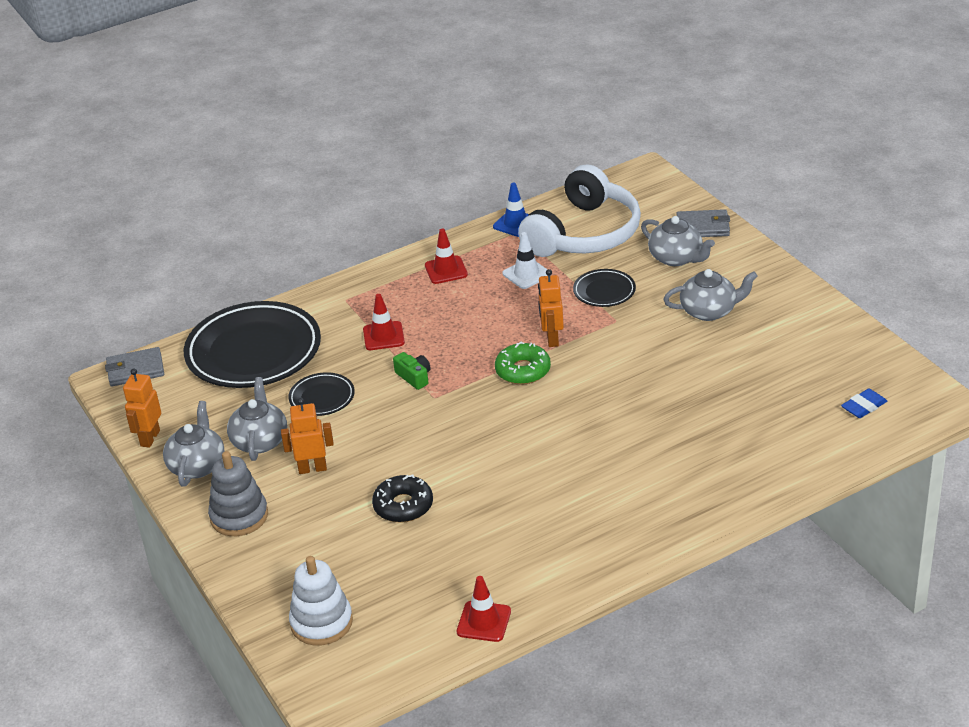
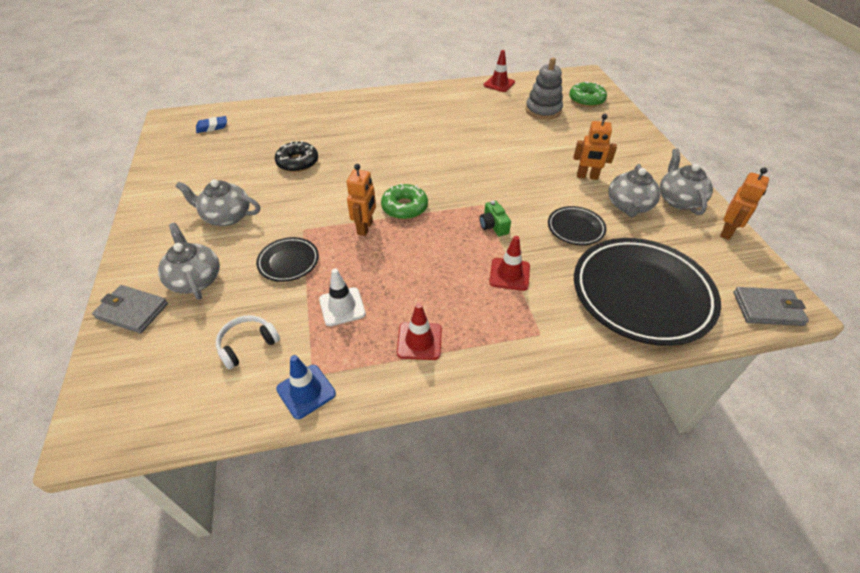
camera: 165 degrees left, 10 degrees up
grey teapot [163,401,224,486] -> grey teapot turned 150 degrees clockwise [660,148,713,215]
grey stacking toy [208,451,268,536] -> grey stacking toy moved to [526,57,563,120]
white stacking toy [289,556,353,646] -> green donut [569,81,607,107]
black donut [372,474,433,523] -> black donut moved to [275,141,318,172]
white headphones [518,164,641,257] -> white headphones [216,315,280,370], size x0.41

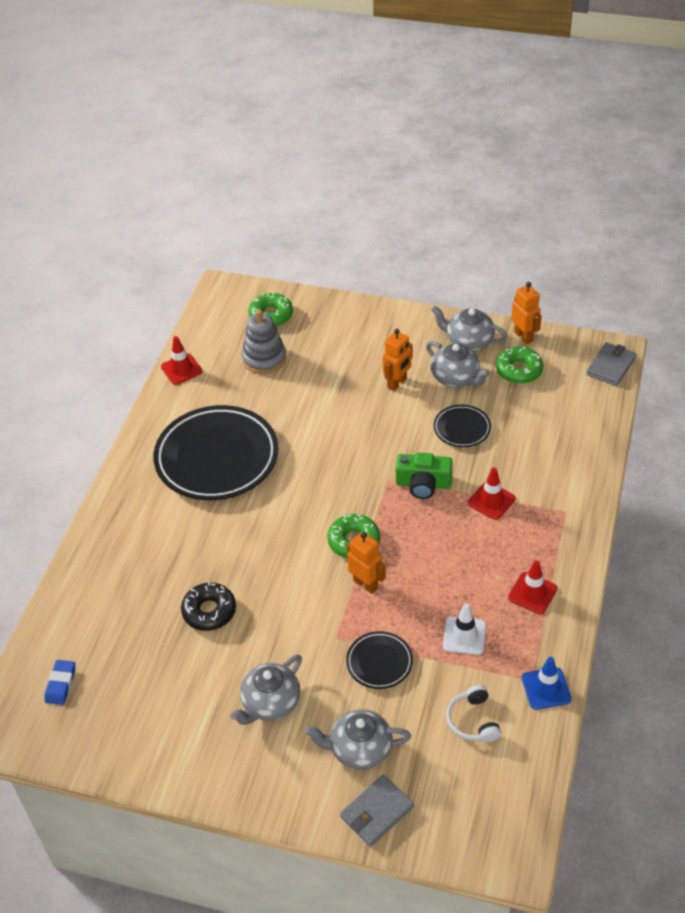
camera: 60 degrees left, 0 degrees up
green camera [480,201,511,236] -> green camera [396,453,453,499], size x1.52
black plate [574,238,721,346] -> black plate moved to [153,405,278,500]
none -> green donut [496,346,543,384]

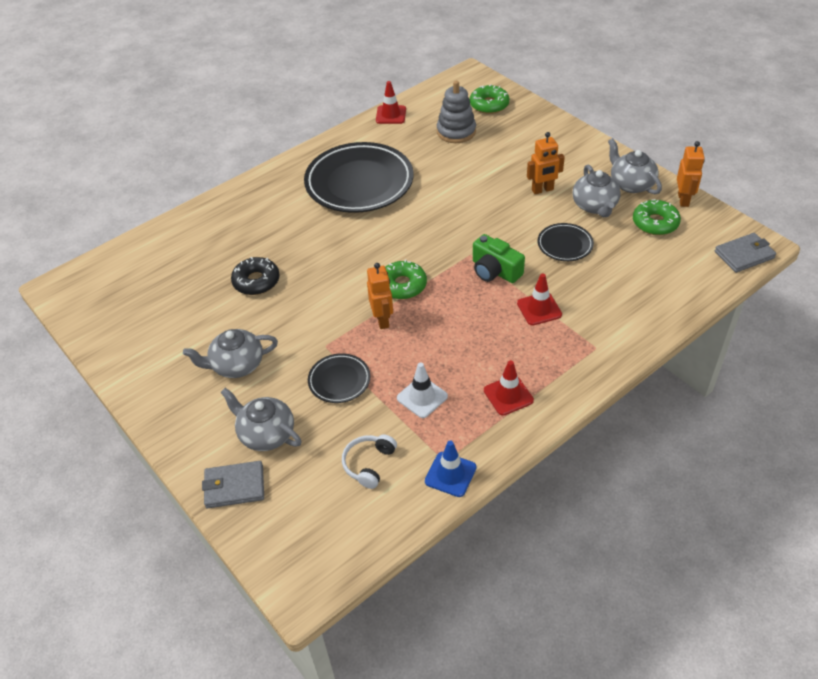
camera: 35 degrees right, 0 degrees up
blue eraser [45,660,75,705] -> none

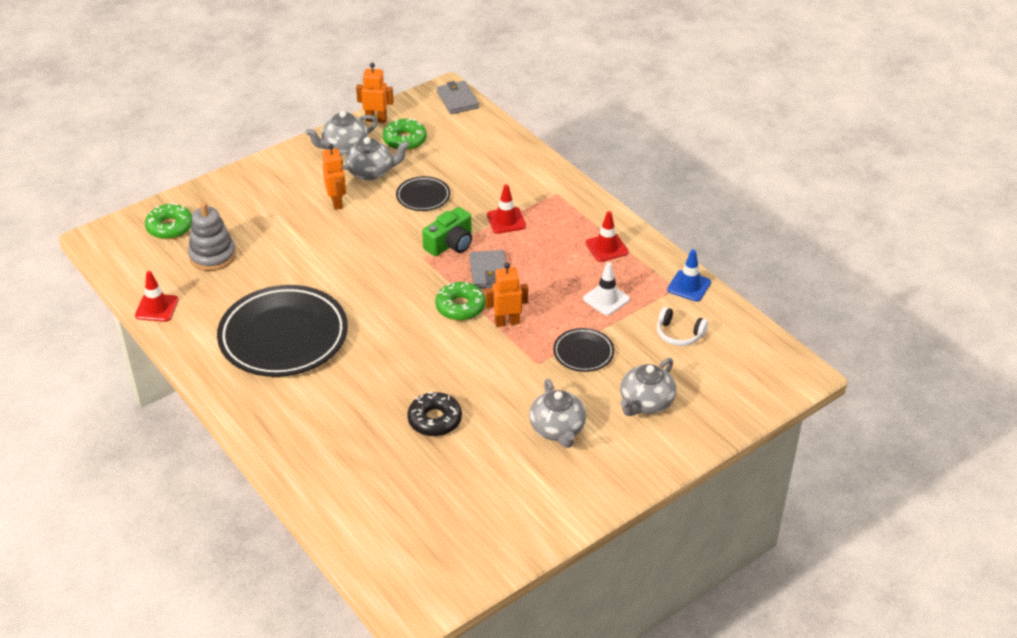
camera: 90 degrees left, 5 degrees down
grey wallet [202,461,264,509] -> grey wallet moved to [470,250,506,289]

